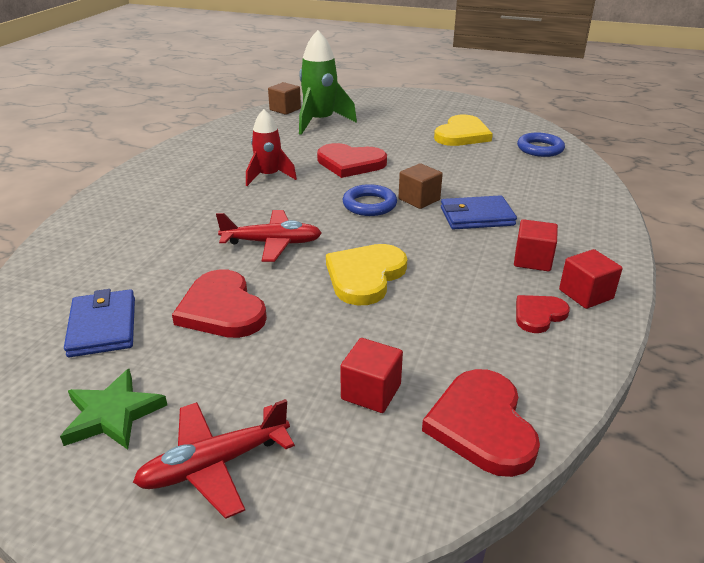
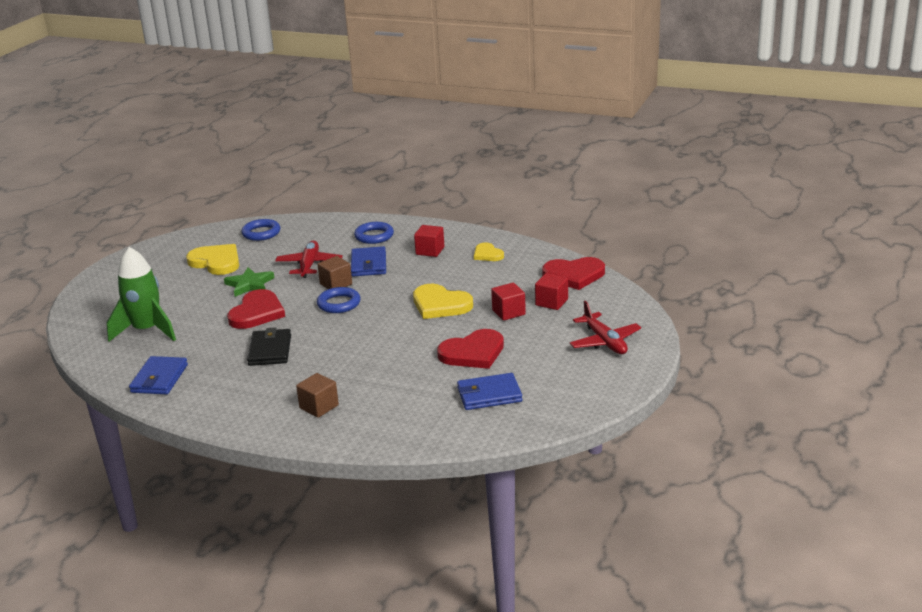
camera: 85 degrees left, 5 degrees down
green star [60,369,167,450] -> green star moved to [224,267,274,297]
red plane [216,210,322,262] -> red plane moved to [275,241,343,278]
red rocket [246,109,297,186] -> black wallet [247,327,291,366]
brown cube [268,82,301,115] -> brown cube moved to [296,373,339,418]
red heart [516,295,570,333] -> yellow heart [474,242,504,261]
red cube [559,249,623,309] -> red cube moved to [491,283,526,321]
none -> blue wallet [129,356,188,394]
none -> blue ring [354,222,394,244]

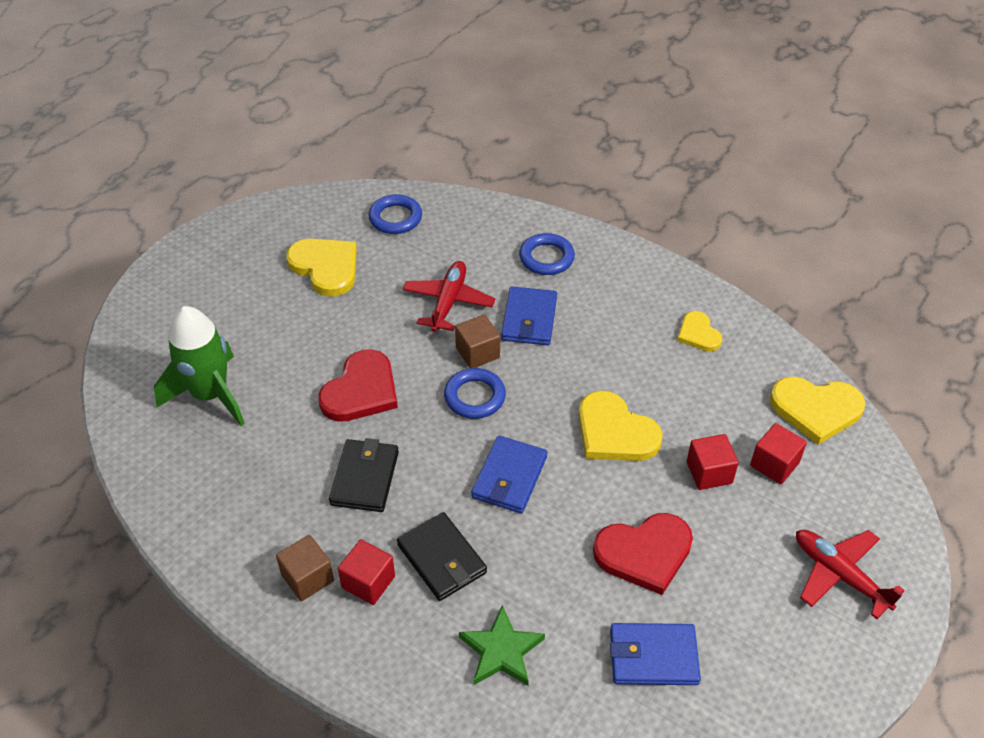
camera: 10 degrees right, 20 degrees up
blue wallet [129,356,188,394] -> blue wallet moved to [471,436,547,513]
green star [224,267,274,297] -> green star moved to [459,605,545,686]
brown cube [296,373,339,418] -> brown cube moved to [276,535,334,601]
red cube [414,225,444,257] -> red cube moved to [338,539,395,605]
red heart [542,257,605,290] -> yellow heart [770,377,865,445]
red plane [570,301,641,354] -> red plane turned 150 degrees clockwise [796,530,905,619]
none -> black wallet [397,512,487,601]

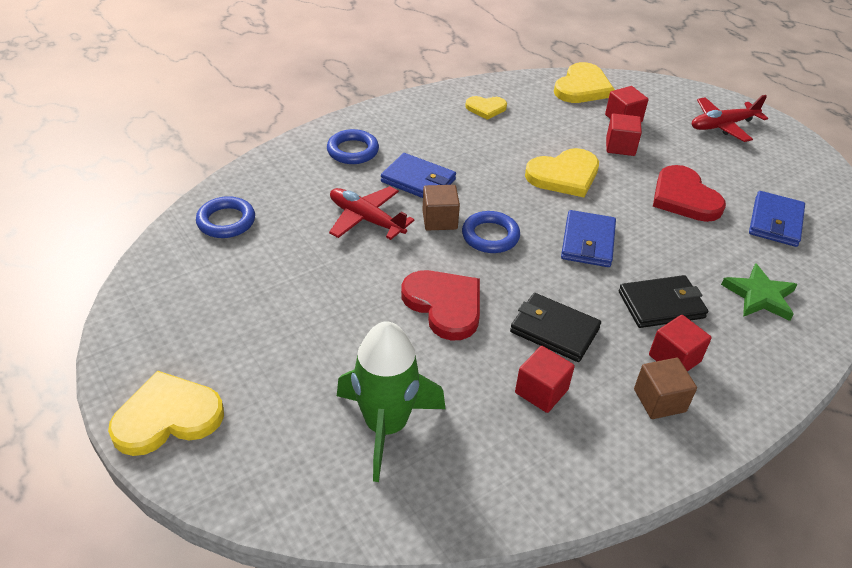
camera: 70 degrees left, 5 degrees down
yellow heart [286,239,357,297] -> yellow heart moved to [108,371,224,456]
blue wallet [471,436,547,513] -> blue wallet turned 60 degrees clockwise [561,210,616,267]
red heart [593,513,693,595] -> red heart turned 150 degrees clockwise [653,165,726,222]
none -> red cube [515,346,575,413]

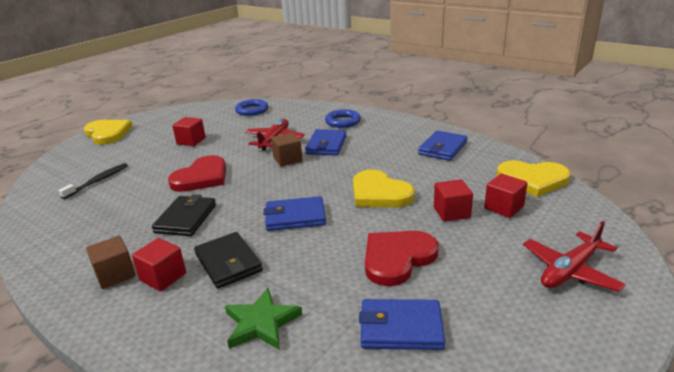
camera: 75 degrees right, 15 degrees down
green rocket [337,321,446,482] -> black toothbrush [59,163,128,199]
blue ring [462,211,520,253] -> none
yellow heart [465,96,507,120] -> blue wallet [418,131,467,161]
red cube [515,346,575,413] -> red cube moved to [172,117,206,146]
red plane [692,95,768,142] -> red plane turned 90 degrees counterclockwise [523,221,626,292]

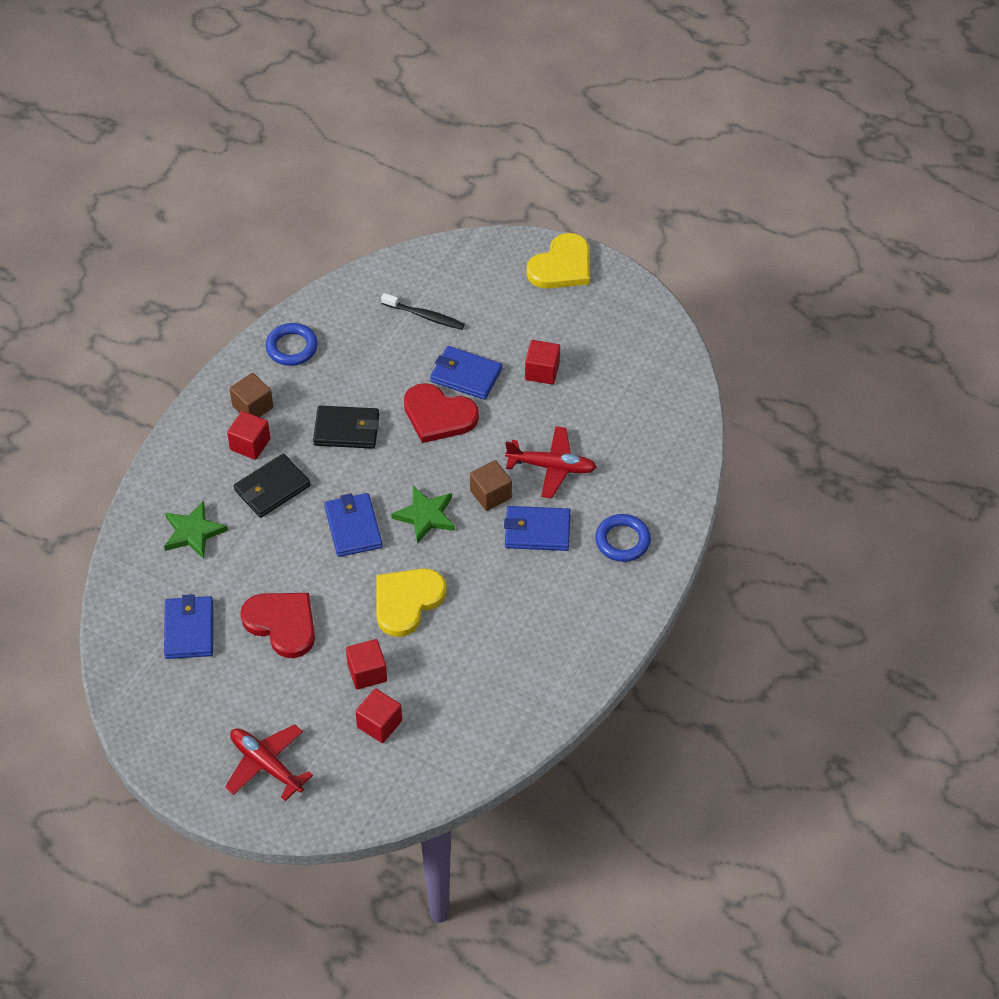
camera: 80 degrees right, 25 degrees up
blue ring [235,99,268,116] -> blue ring moved to [266,323,318,366]
blue wallet [418,131,467,161] -> blue wallet moved to [430,346,502,400]
yellow heart [497,160,570,197] -> none
none -> green star [391,486,455,544]

